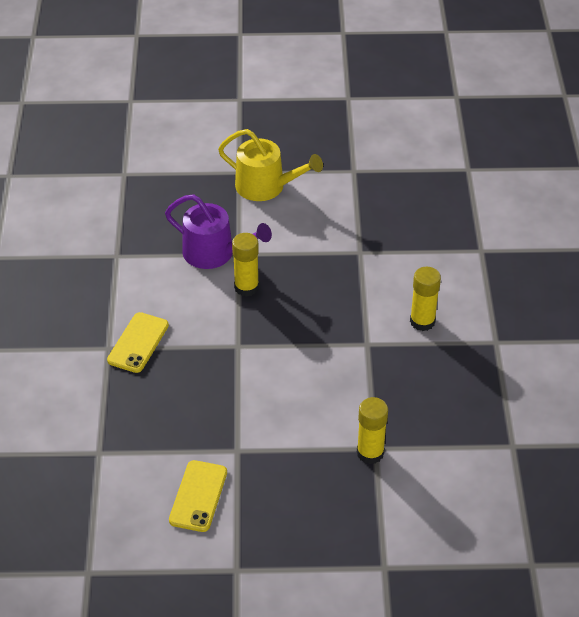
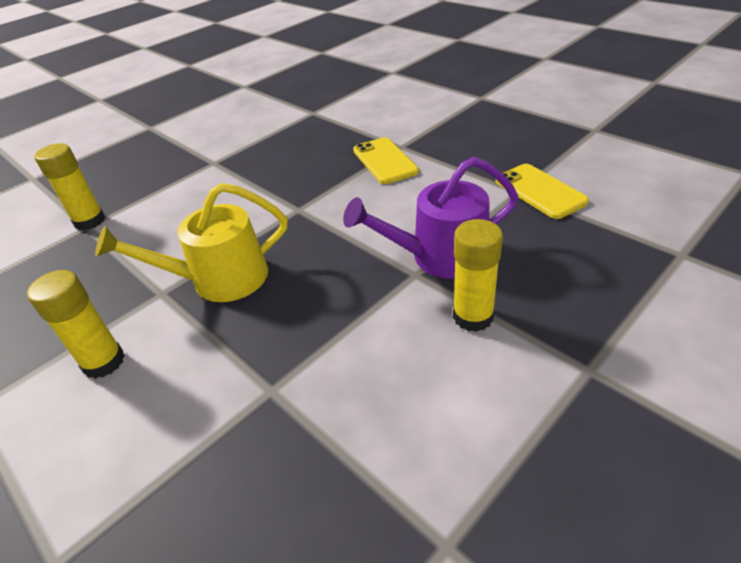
camera: 140 degrees right, 5 degrees down
yellow phone [169,460,227,532] -> yellow phone moved to [496,164,589,219]
yellow watering can [218,129,323,201] -> yellow watering can moved to [95,183,288,302]
yellow glue stick [232,233,259,297] -> yellow glue stick moved to [453,219,503,332]

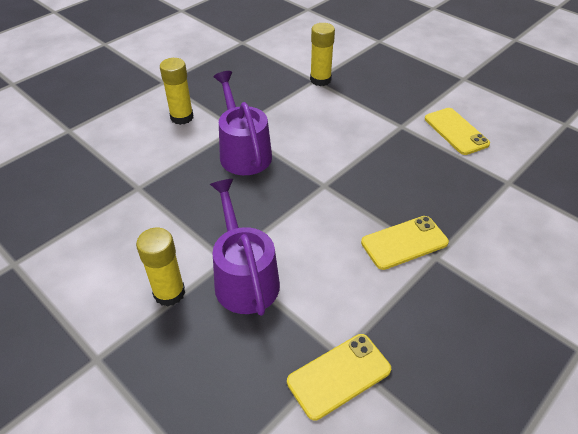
camera: 85 degrees right, 5 degrees up
yellow watering can [95,183,288,302] -> purple watering can [213,71,272,175]
none -> yellow phone [425,108,490,155]

